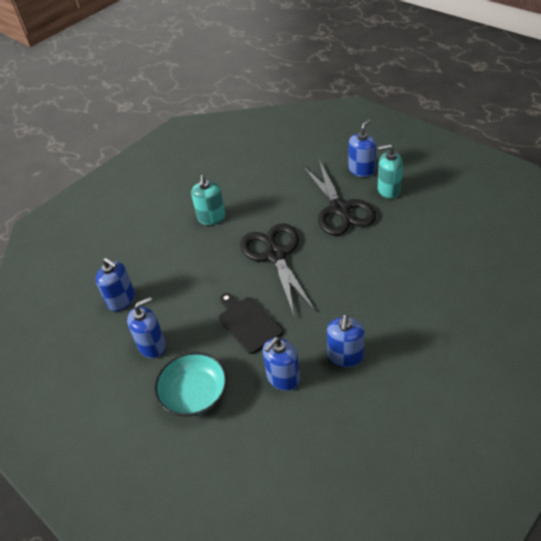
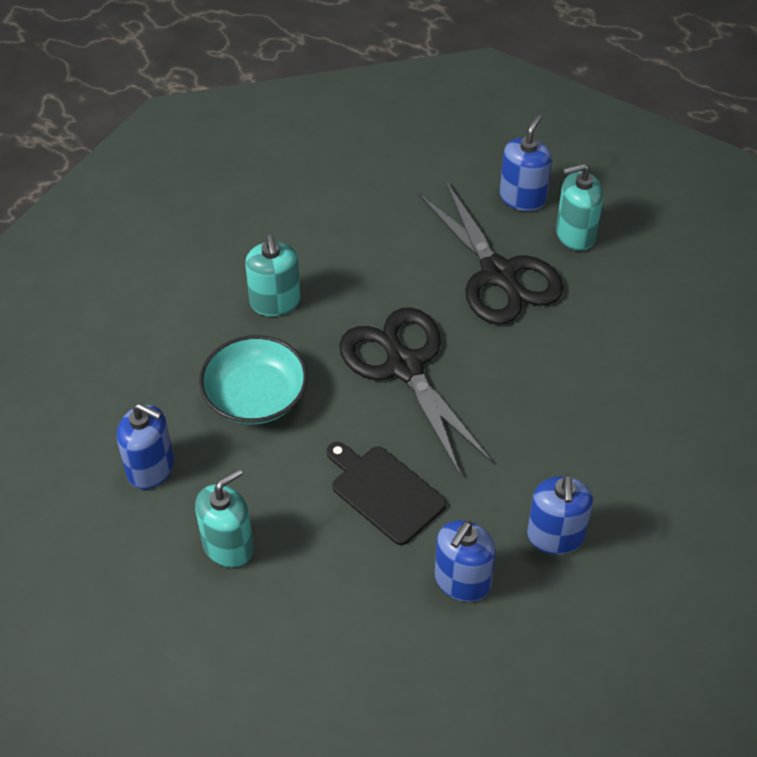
camera: 15 degrees left, 5 degrees up
blue soap dispenser [127,297,166,358] -> turquoise soap dispenser [195,468,254,568]
turquoise bowl [154,352,227,417] -> turquoise bowl moved to [199,335,308,424]

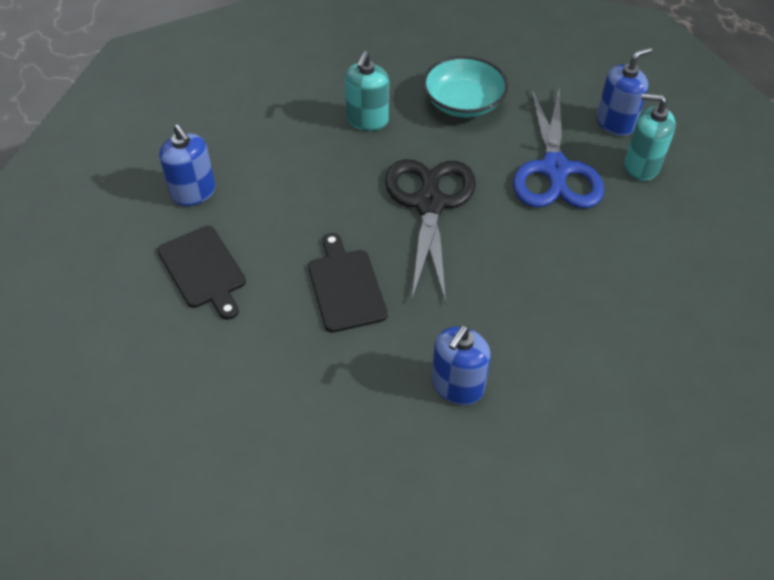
camera: 30 degrees right, 0 degrees up
turquoise soap dispenser [195,468,254,568] -> black cutting board [157,226,246,320]
turquoise bowl [199,335,308,424] -> turquoise bowl moved to [423,56,508,118]
black scissors [418,180,564,325] -> blue scissors [513,88,604,208]
blue soap dispenser [434,520,496,602] -> none

